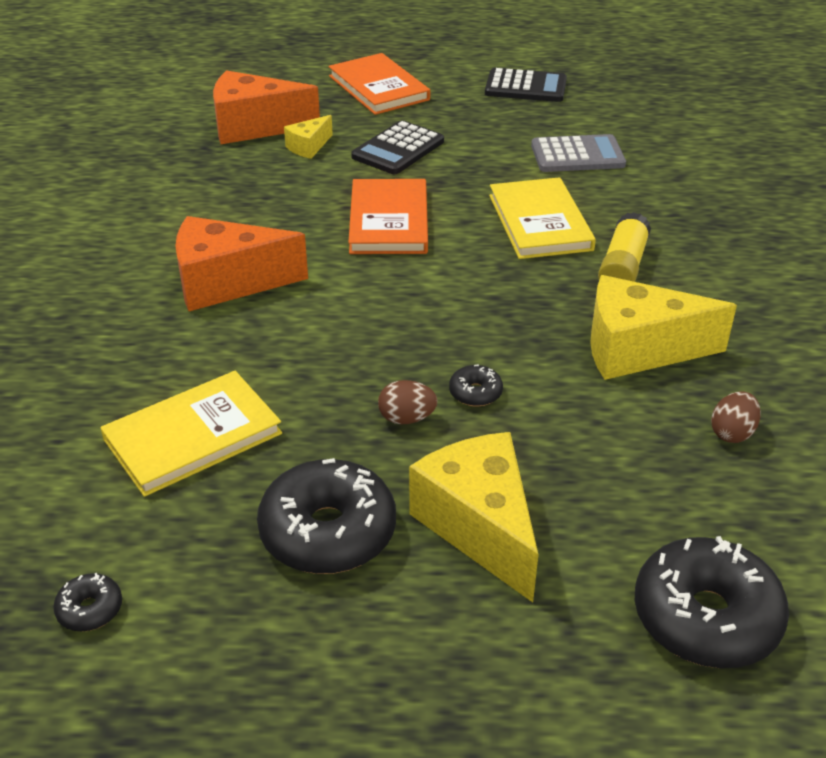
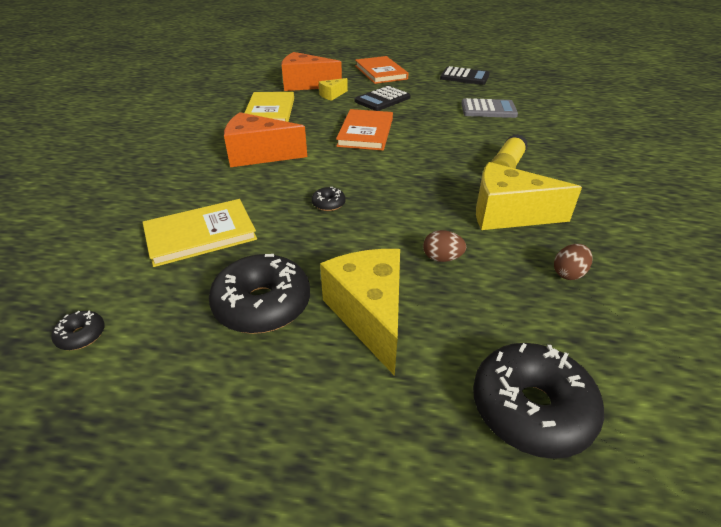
camera: 10 degrees right, 0 degrees up
brown egg [378,380,438,424] -> brown egg moved to [423,230,466,262]
black donut [449,364,503,406] -> black donut moved to [312,187,345,211]
yellow book [489,177,596,259] -> yellow book moved to [245,92,294,122]

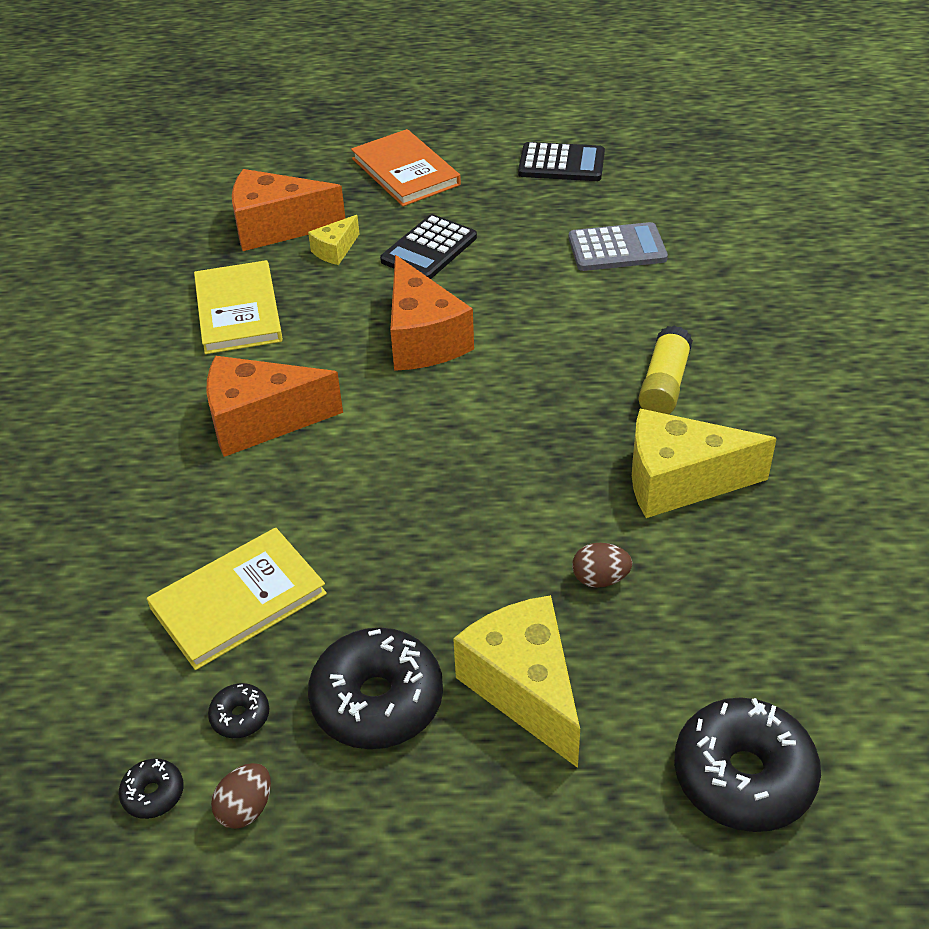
camera: 10 degrees left, 5 degrees up
black donut [312,187,345,211] -> black donut moved to [208,683,269,738]
orange book [336,109,393,150] -> orange cheese [390,255,474,371]
brown egg [554,244,592,280] -> brown egg moved to [211,763,271,829]

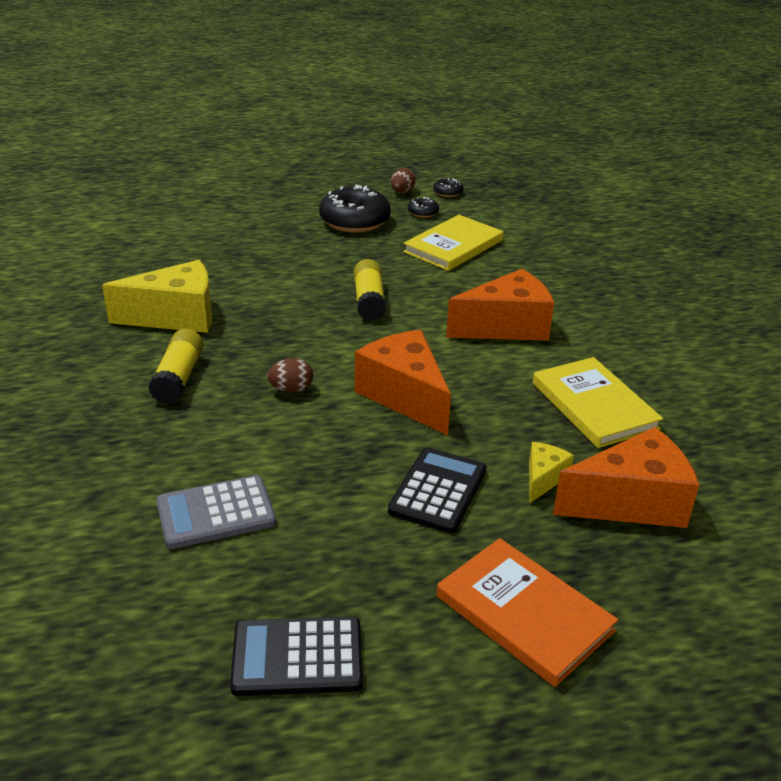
camera: 165 degrees right, 10 degrees down
yellow cheese [453,595,580,768] -> none
brown egg [572,543,632,588] -> brown egg moved to [267,358,313,392]
black donut [674,697,821,832] -> none
none -> yellow glue stick [353,259,386,321]

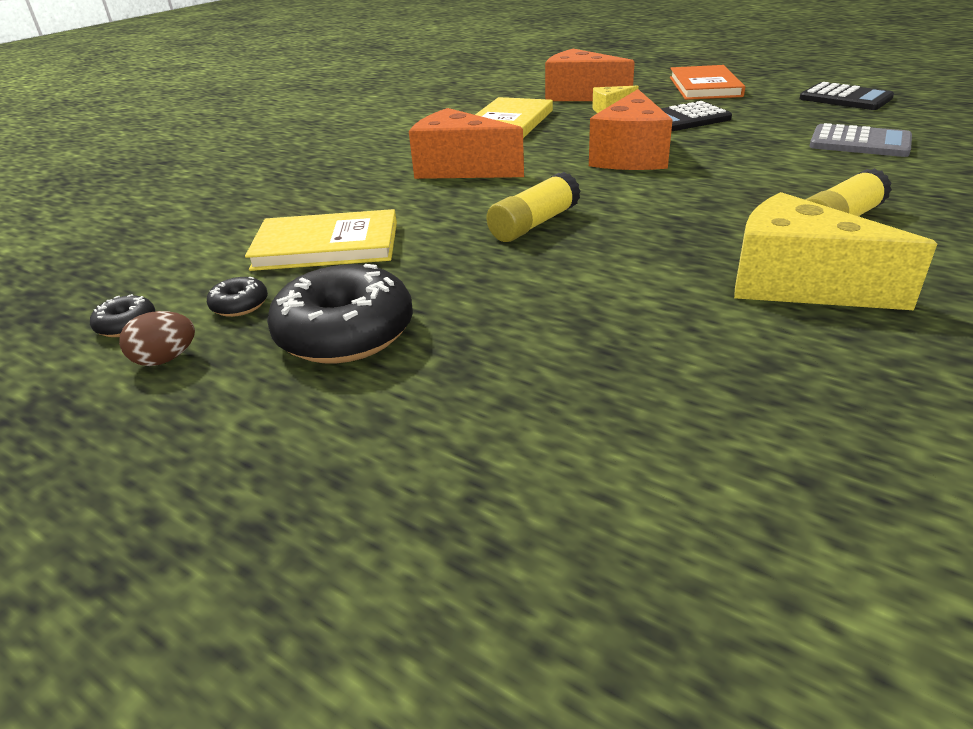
camera: 130 degrees left, 0 degrees up
brown egg [267,358,313,392] -> none

